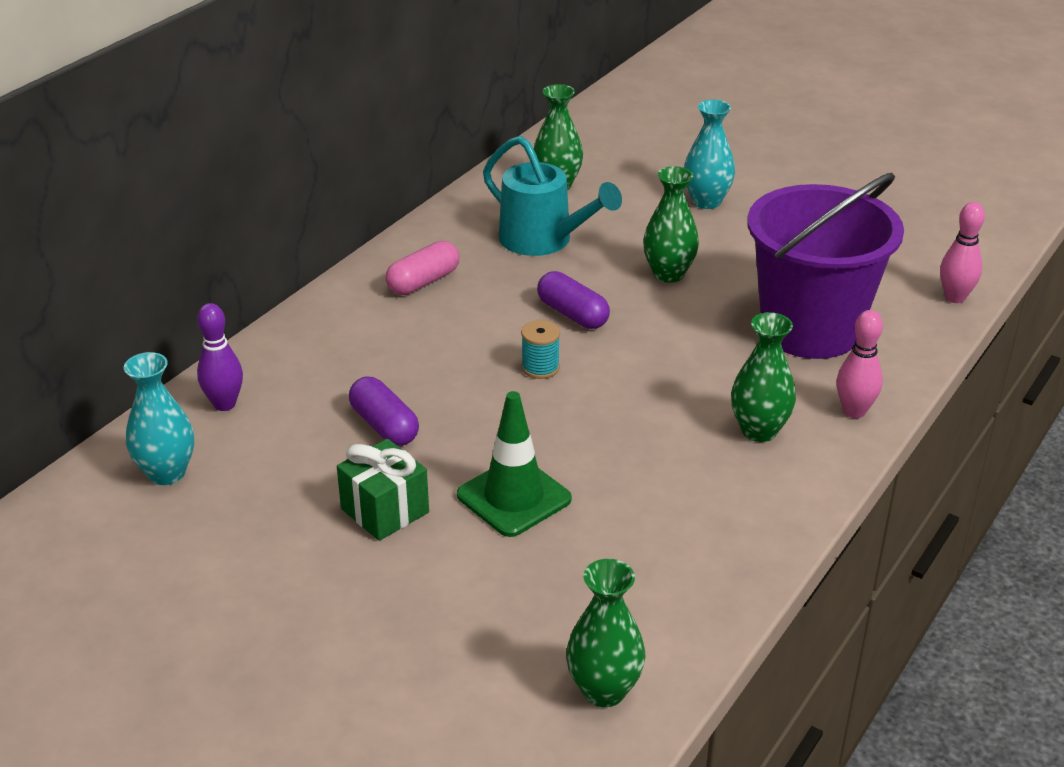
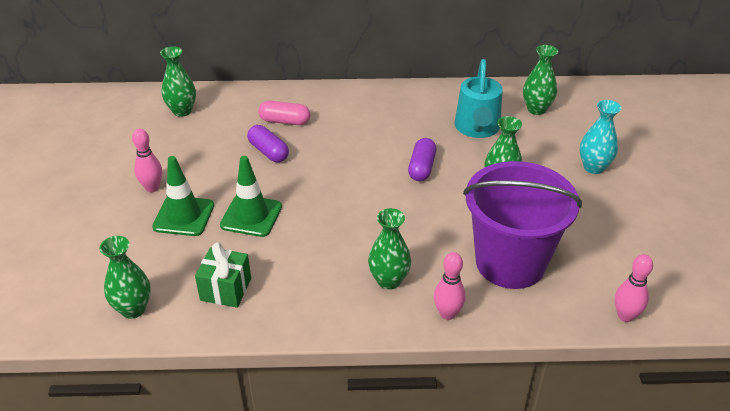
camera: 55 degrees right, 5 degrees up
turquoise vase [124,352,194,485] -> green vase [160,46,196,117]
purple bowling pin [197,303,243,411] -> none
green gift [337,439,429,541] -> green gift moved to [195,242,251,308]
purple capsule [349,376,419,446] -> purple capsule turned 60 degrees counterclockwise [247,125,289,162]
pink capsule [385,241,459,295] -> pink capsule moved to [258,101,310,125]
turquoise spool [521,320,560,379] -> none
none -> pink bowling pin [132,129,162,192]
none -> green traffic cone [152,156,214,236]

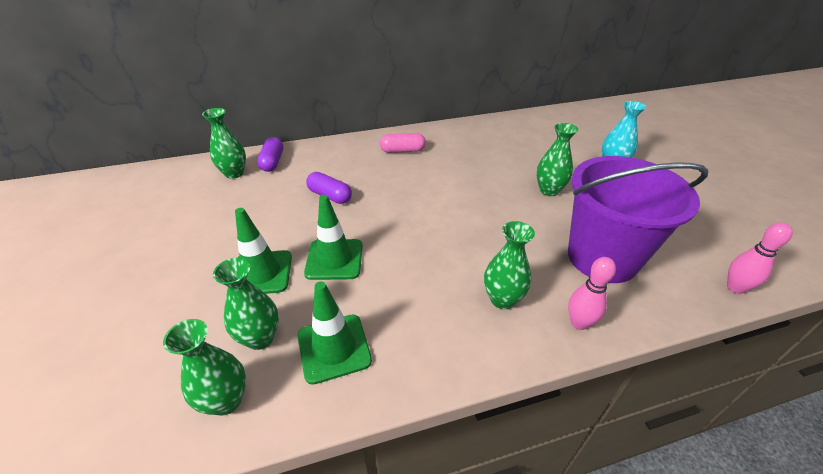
camera: 15 degrees left, 0 degrees up
pink bowling pin [132,129,162,192] -> none
green gift [195,242,251,308] -> green traffic cone [298,281,372,385]
pink capsule [258,101,310,125] -> pink capsule moved to [380,133,426,153]
purple capsule [408,138,436,181] -> purple capsule moved to [257,137,283,172]
turquoise watering can [454,59,503,138] -> none
green vase [523,45,558,115] -> green vase moved to [213,258,279,350]

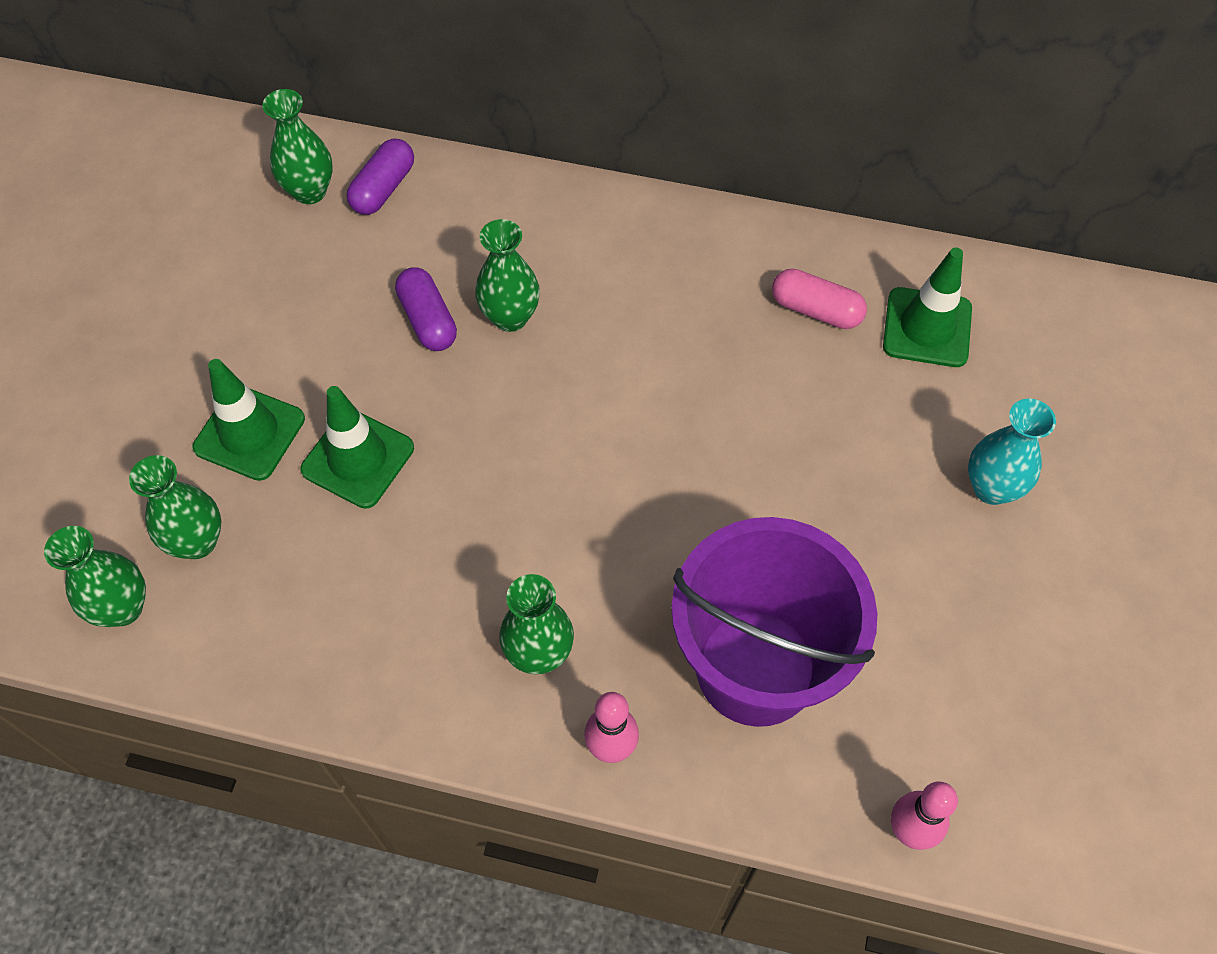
camera: 30 degrees right, 20 degrees up
green traffic cone [298,281,372,385] -> green traffic cone moved to [883,247,972,367]
pink capsule [380,133,426,153] -> pink capsule moved to [772,269,867,329]
green vase [536,123,578,196] -> green vase moved to [475,219,540,332]

